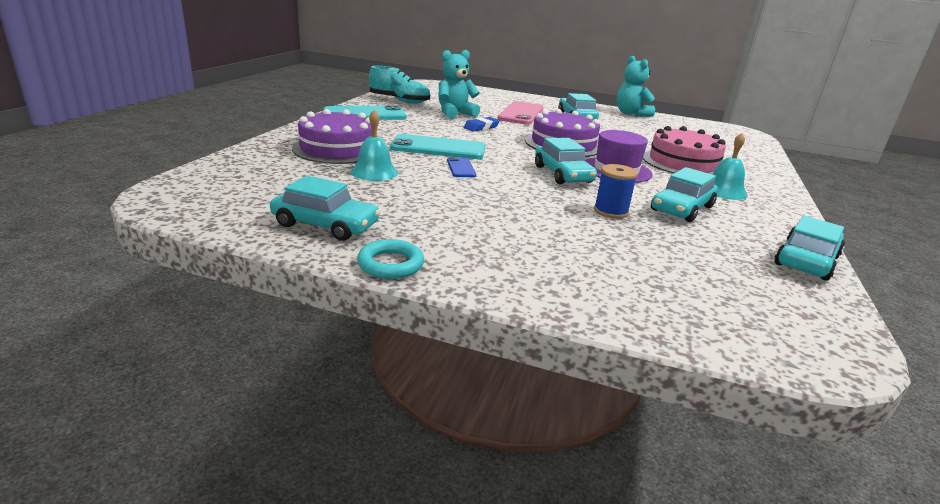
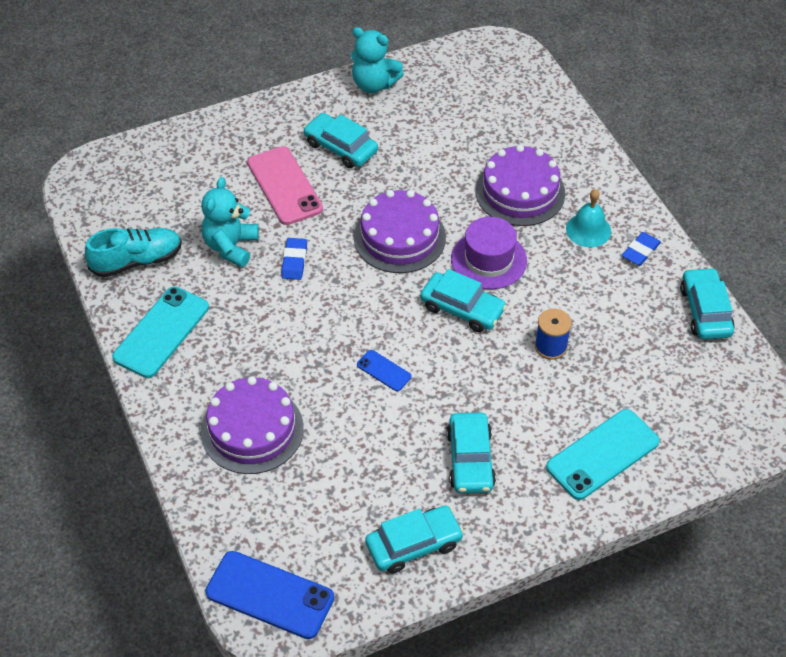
camera: 40 degrees left, 25 degrees up
turquoise bell [351,110,398,181] -> none
turquoise ring [357,239,424,279] -> none
turquoise phone [390,134,485,159] -> turquoise phone moved to [546,409,660,500]
pink cake [643,126,726,174] -> purple cake [475,145,565,226]
turquoise car [651,167,718,222] -> turquoise car moved to [447,413,496,493]
none -> blue phone [205,551,334,639]
none -> blue eraser [622,232,661,266]

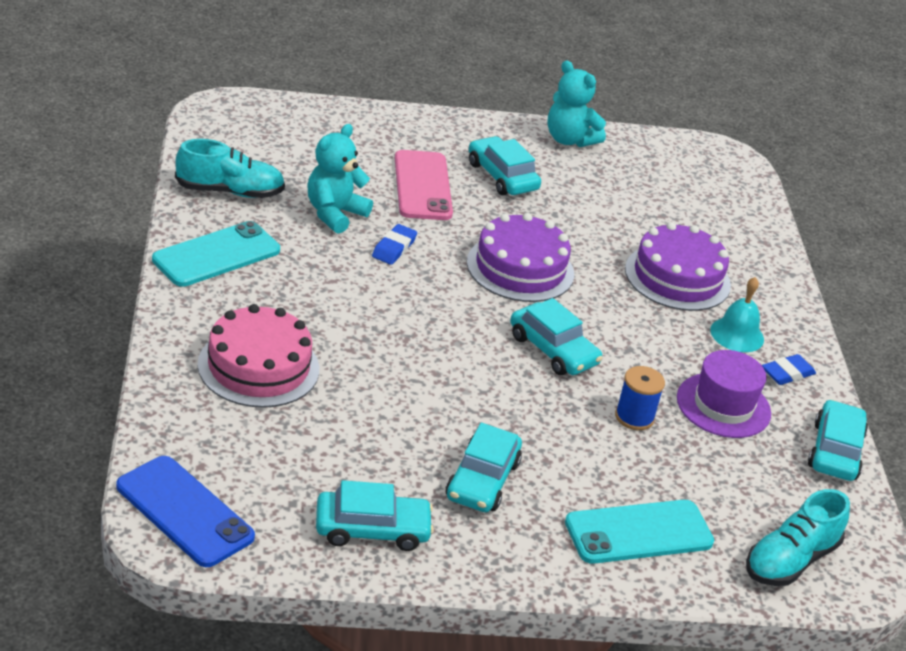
camera: 15 degrees right, 15 degrees down
purple cake [201,376,304,474] -> pink cake [197,304,319,408]
blue phone [357,350,412,391] -> none
purple hat [451,217,527,289] -> purple hat moved to [677,350,771,438]
none -> turquoise shoe [746,489,850,586]

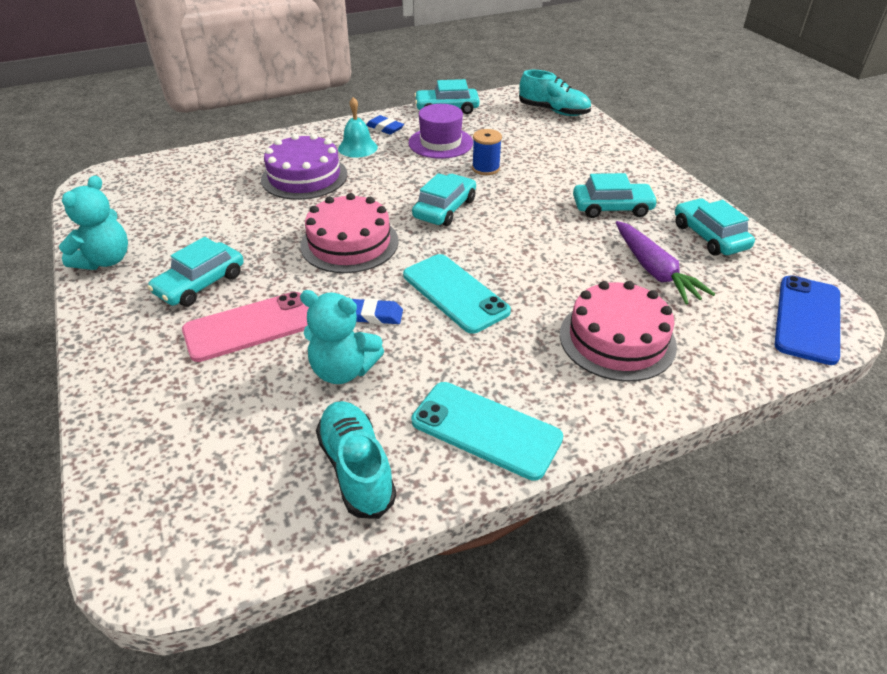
camera: 105 degrees left, 5 degrees up
purple cake [467,213,574,302] -> pink cake [300,193,399,273]
turquoise phone [565,500,714,564] -> turquoise phone moved to [403,254,511,334]
none -> purple carrot [615,221,715,305]

